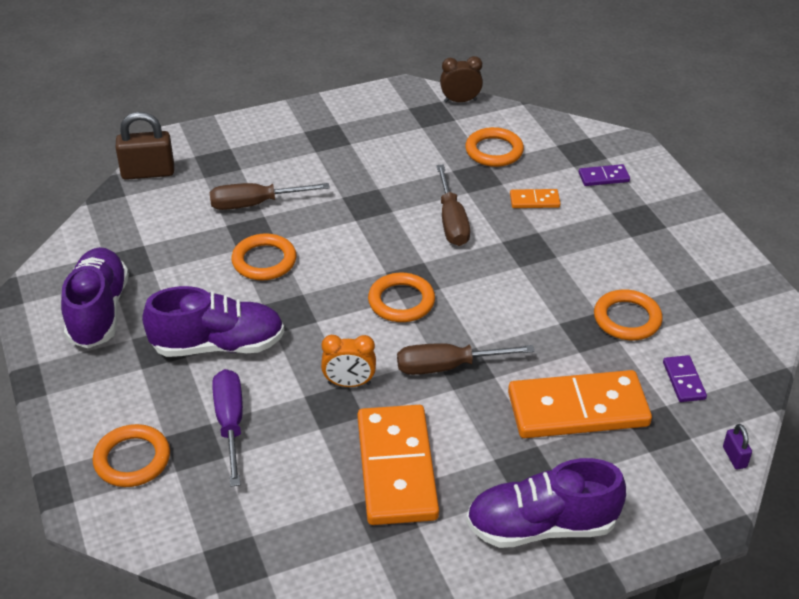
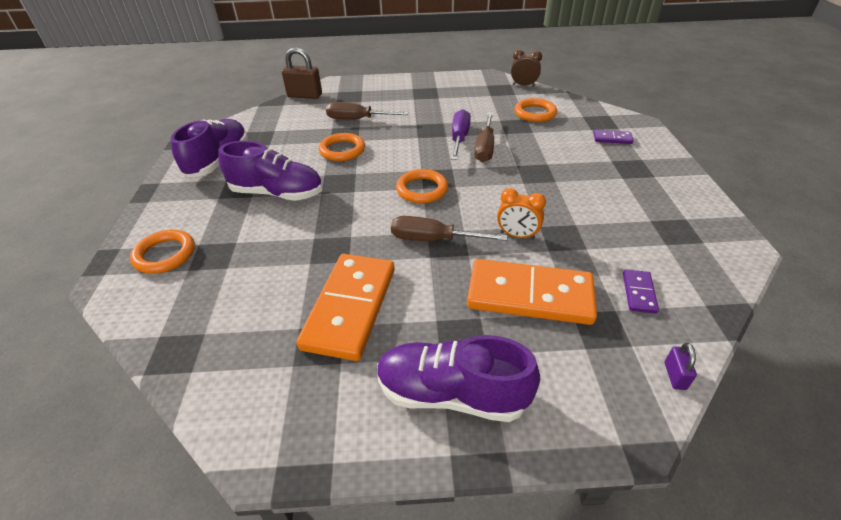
camera: 20 degrees right, 0 degrees up
purple screwdriver [212,369,243,487] -> purple screwdriver moved to [451,109,471,160]
orange clock [321,335,376,387] -> orange clock moved to [497,188,546,239]
orange domino [510,189,561,208] -> none
orange ring [594,289,663,340] -> none

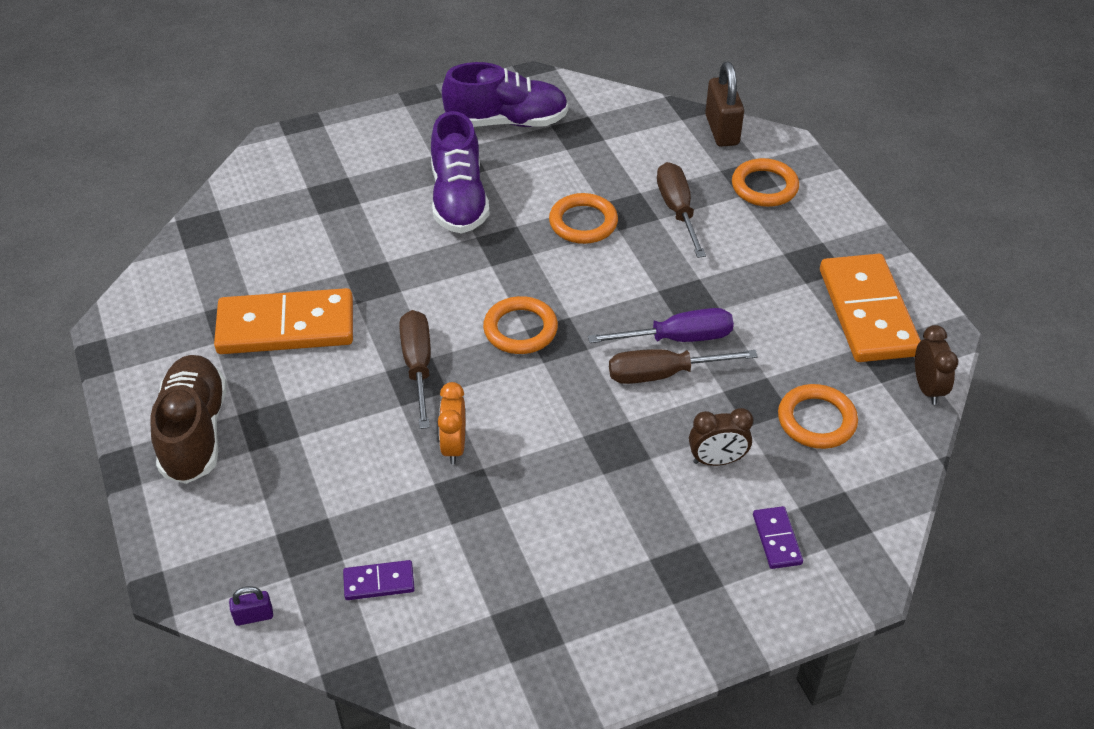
camera: 70 degrees right, 5 degrees up
orange ring [130,230,195,274] -> orange ring moved to [732,158,799,207]
purple shoe [377,335,540,422] -> brown shoe [151,355,227,484]
orange domino [467,259,597,325] -> orange domino moved to [820,254,921,362]
none -> brown clock [689,408,753,466]

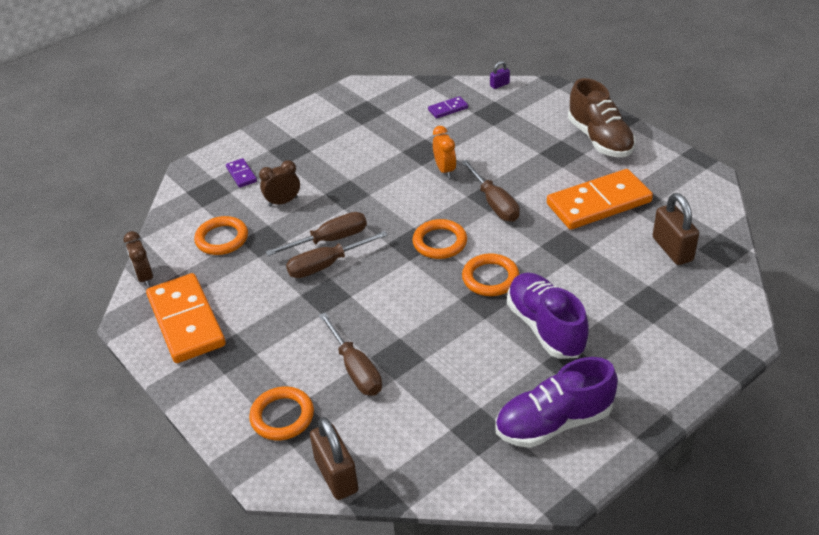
camera: 165 degrees right, 5 degrees down
orange ring [549,193,618,244] -> orange ring moved to [462,253,519,296]
purple screwdriver [588,308,734,343] -> brown screwdriver [286,231,388,278]
none -> brown padlock [653,193,699,265]

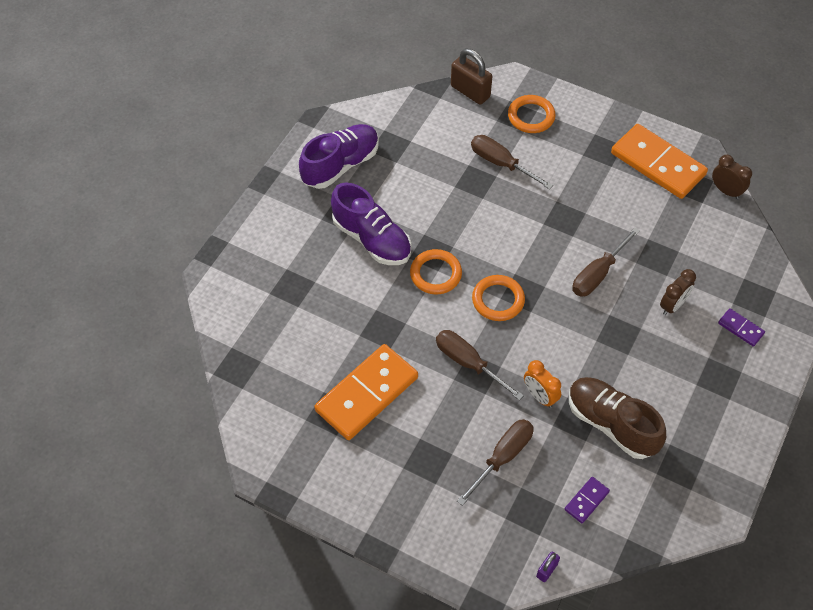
camera: 155 degrees right, 15 degrees up
orange ring [194,216,248,255] -> none
brown screwdriver [286,231,388,278] -> brown screwdriver moved to [457,419,534,506]
brown shoe [568,78,636,157] -> brown shoe moved to [569,377,666,459]
brown padlock [653,193,699,265] -> none

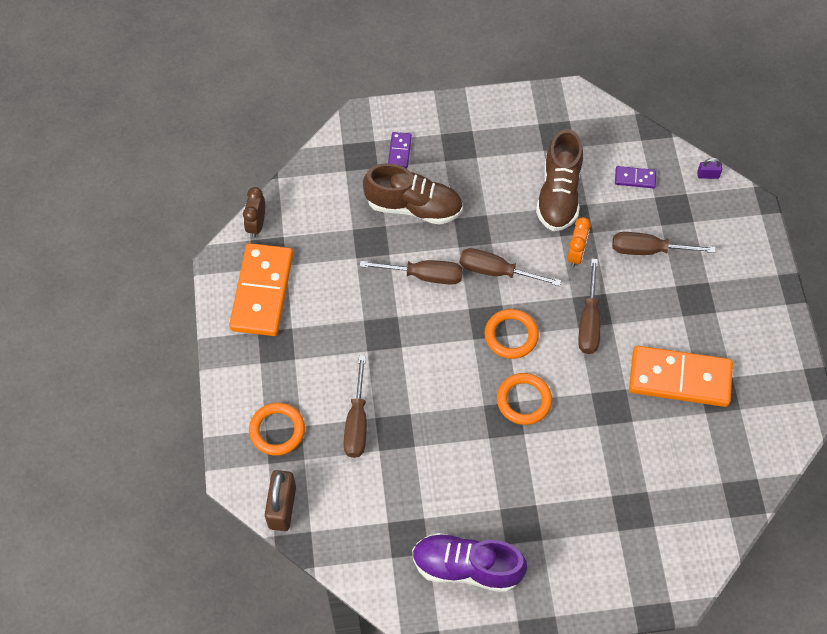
camera: 125 degrees left, 5 degrees up
purple shoe [331,182,411,265] -> none
brown clock [660,269,696,315] -> brown shoe [363,163,463,225]
none -> brown screwdriver [460,248,561,286]

